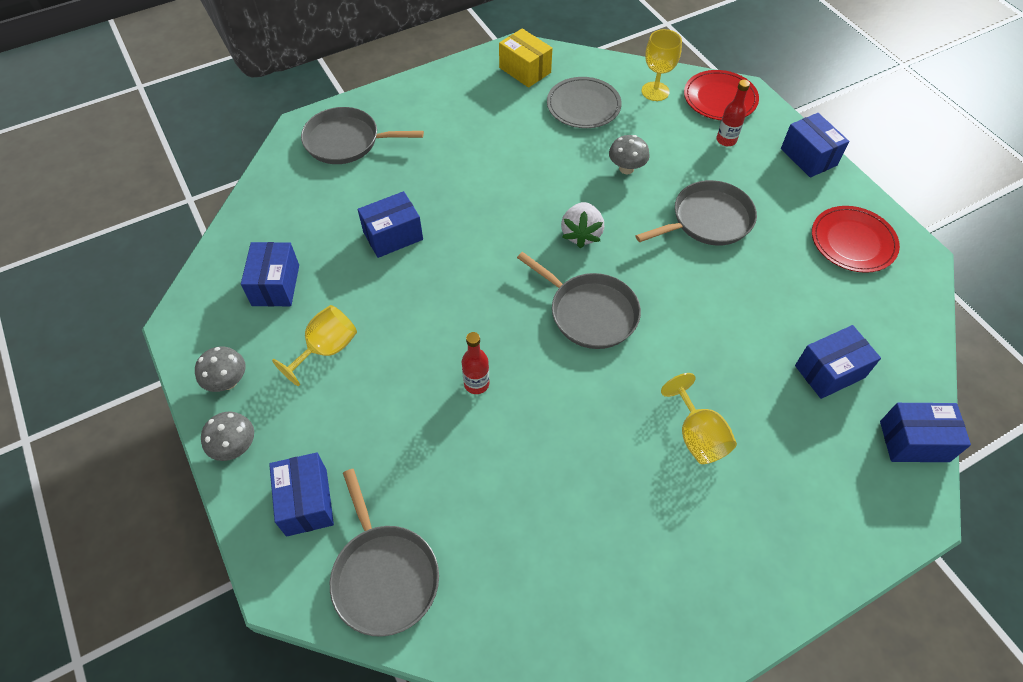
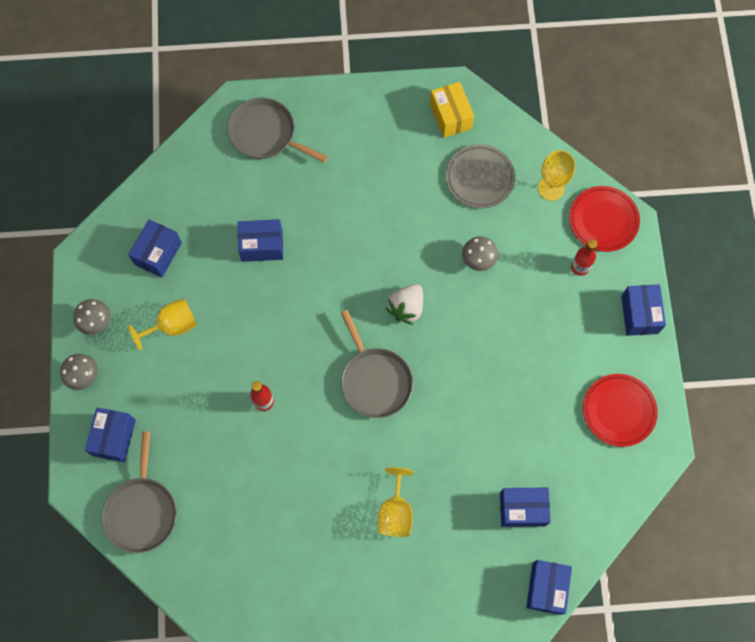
camera: 25 degrees right, 15 degrees up
grey pan [635,180,757,246] -> none
blue box [880,403,971,462] -> blue box turned 75 degrees clockwise [526,560,572,615]

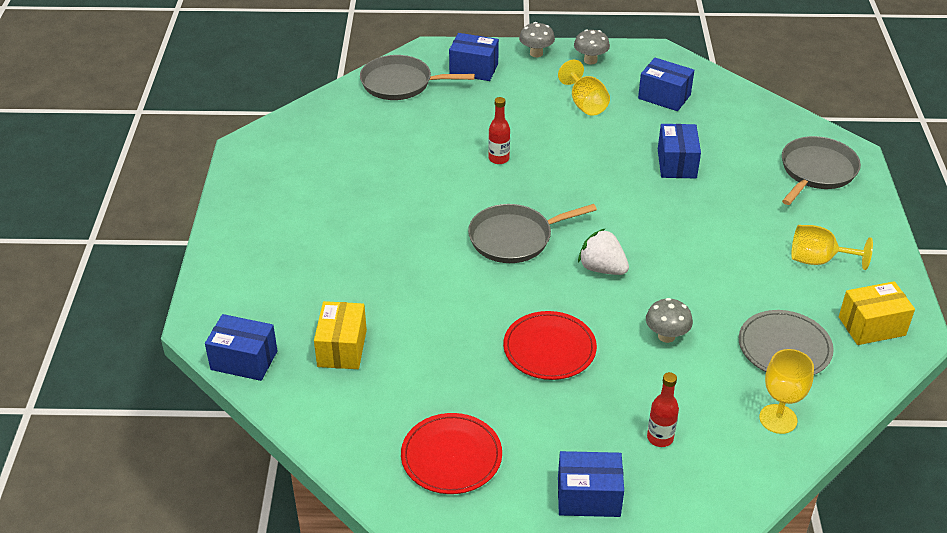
camera: 95 degrees right, 30 degrees down
yellow goblet [378,467,414,537] -> yellow goblet moved to [791,225,873,270]
blue box [500,488,551,527] -> yellow box [314,301,367,369]
red plate [569,186,640,252] -> red plate moved to [503,311,597,380]

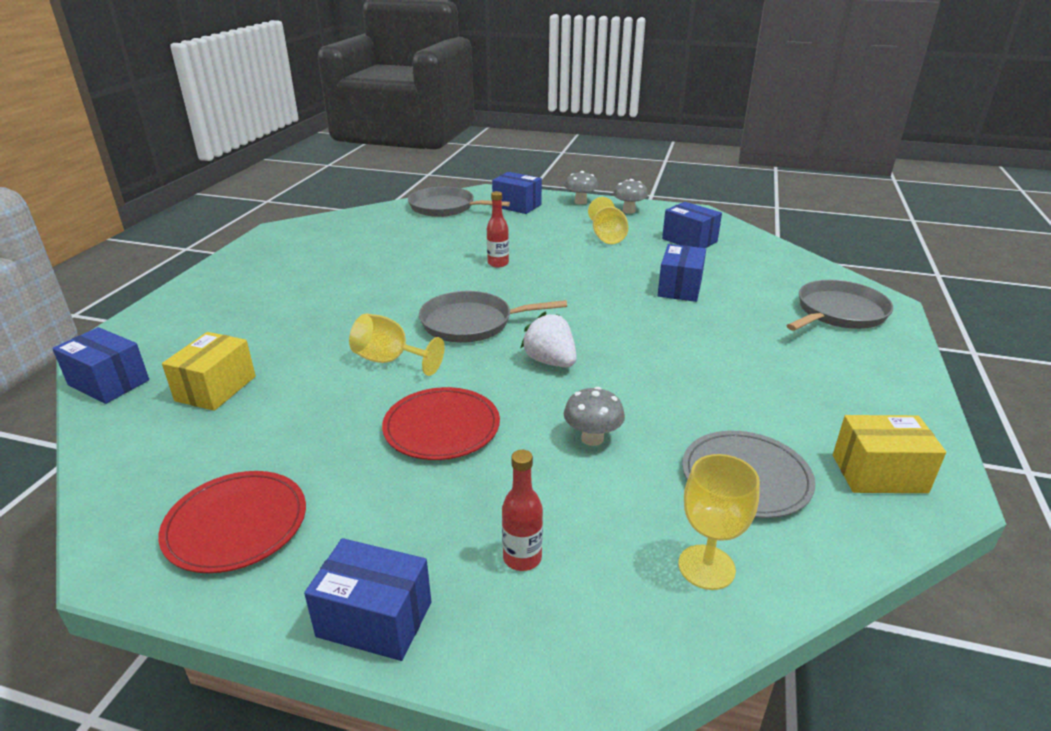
camera: 15 degrees right, 10 degrees down
yellow goblet [791,225,873,270] -> yellow goblet moved to [349,314,445,376]

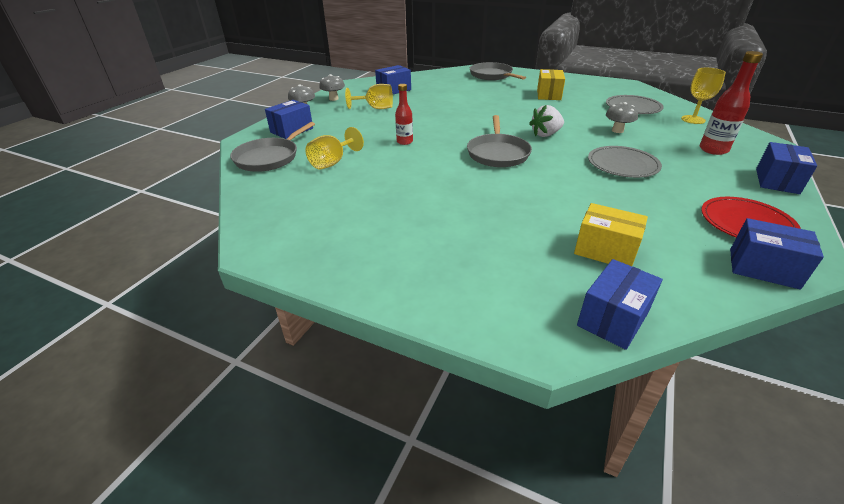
camera: 80 degrees left, 5 degrees up
yellow goblet [349,314,445,376] -> yellow goblet moved to [305,127,364,170]
red plate [382,387,500,460] -> grey plate [588,146,662,178]
red bottle [502,450,543,571] -> red bottle [699,51,763,155], size x1.54
blue box [657,244,706,302] -> blue box moved to [730,218,824,289]
yellow box [833,415,946,493] -> yellow box moved to [537,69,565,100]

